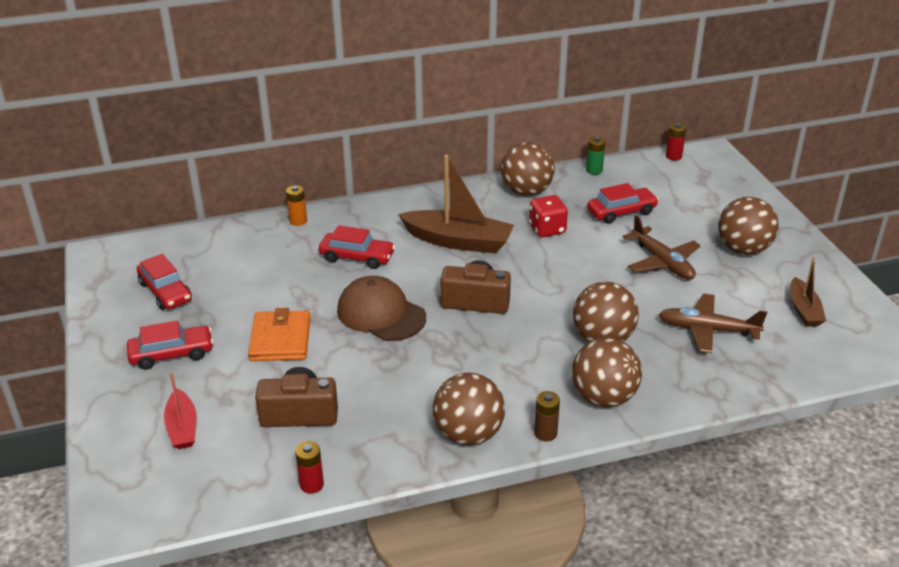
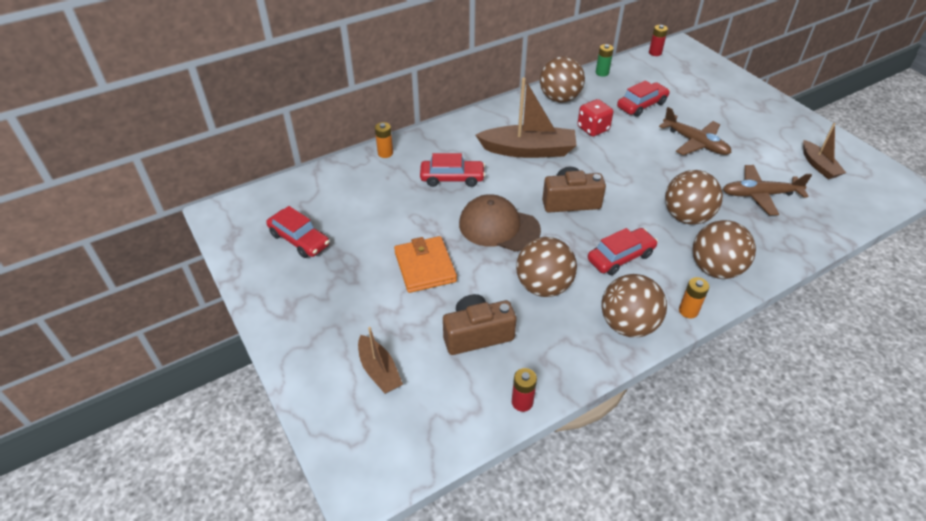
camera: 15 degrees left, 10 degrees up
red car [127,321,213,370] -> red car moved to [588,228,658,275]
red boat [164,371,197,449] -> brown boat [358,327,403,394]
brown battery [534,391,560,441] -> orange battery [679,277,709,318]
brown ball [718,197,779,255] -> brown ball moved to [516,237,577,297]

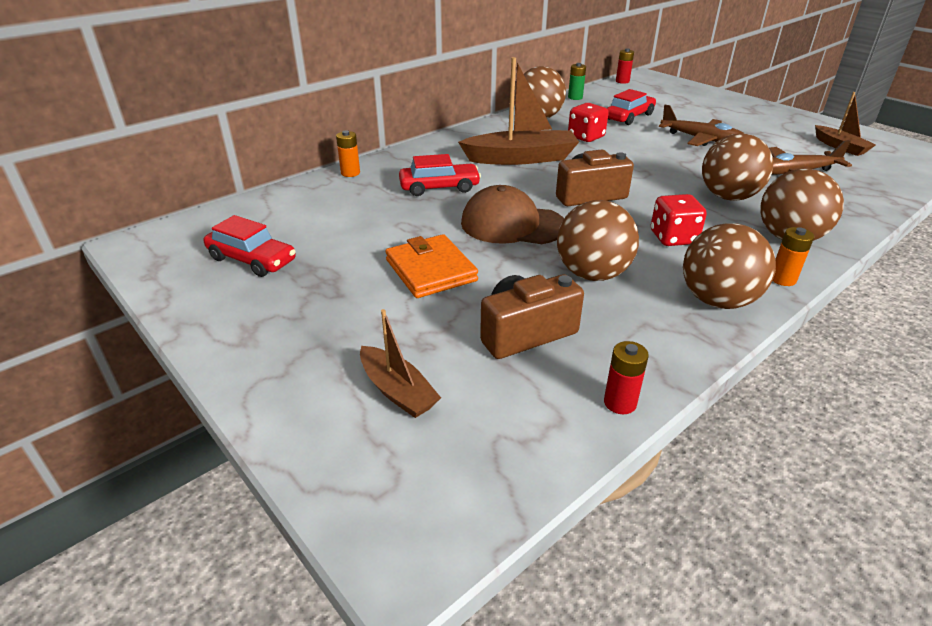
camera: 10 degrees left, 10 degrees down
red car [588,228,658,275] -> red dice [651,194,707,246]

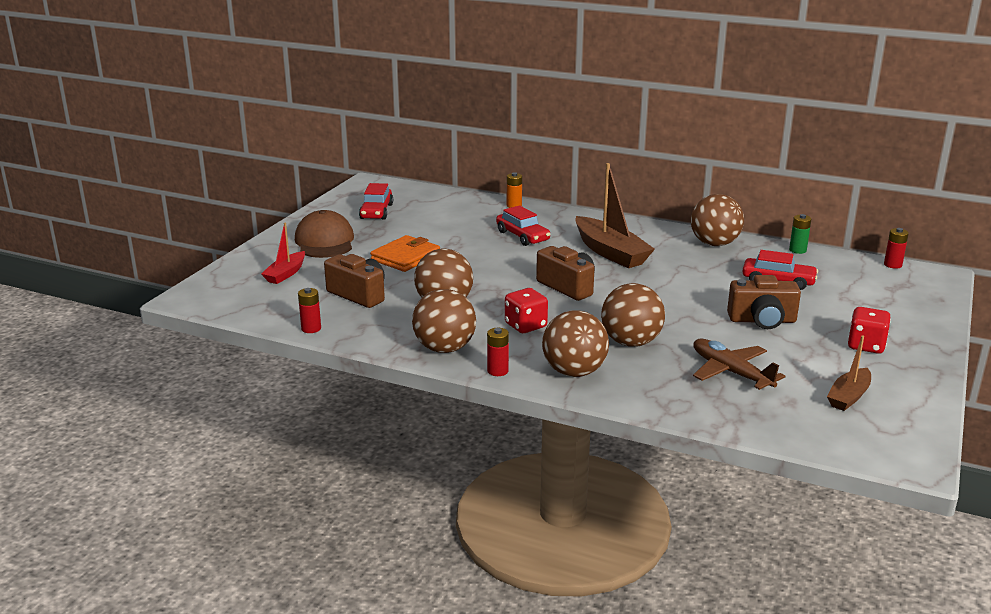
camera: 65 degrees right, 10 degrees down
brown boat [360,309,441,418] -> red boat [261,223,305,284]
brown cap [461,185,564,244] -> brown cap moved to [295,210,354,258]
red dice [568,103,609,142] -> red dice moved to [848,307,891,354]
brown plane [659,105,743,146] -> brown camera [727,275,801,329]
orange battery [773,227,814,286] -> red battery [487,328,509,376]

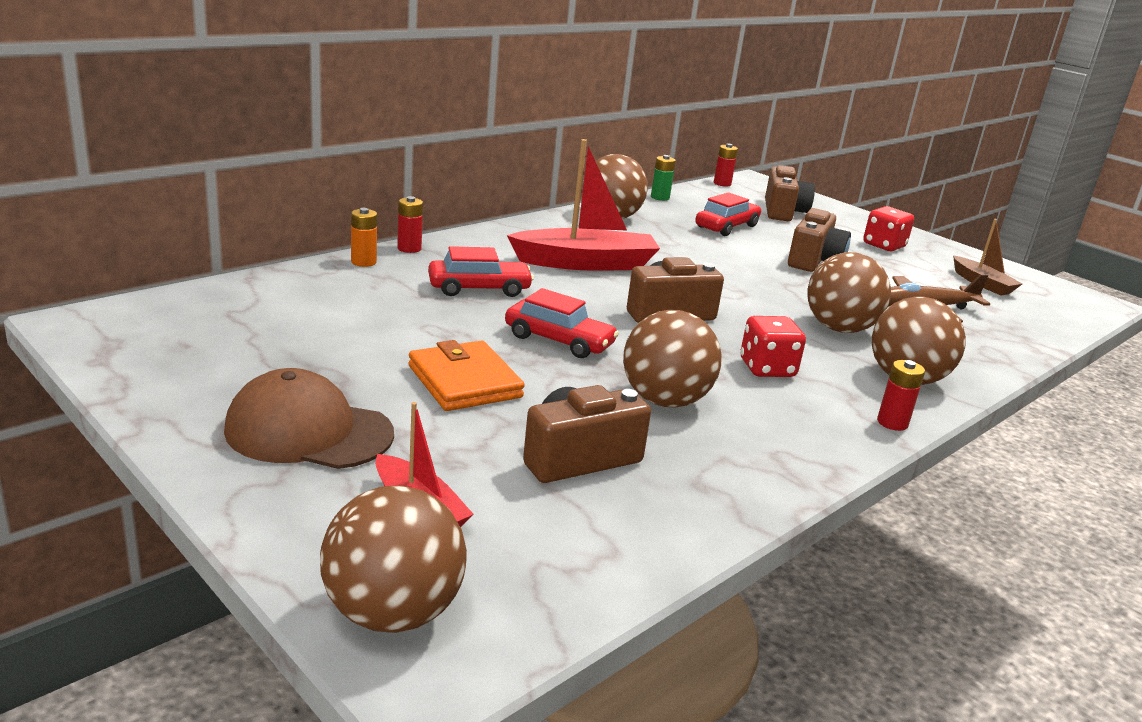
camera: 70 degrees left, 0 degrees up
red battery [298,288,321,333] -> red battery moved to [397,196,423,253]
red car [359,183,393,220] -> red car moved to [505,288,619,358]
brown ball [412,289,476,353] -> brown ball moved to [320,485,467,633]
brown boat [575,163,655,268] -> red boat [507,139,660,271]
none -> brown camera [765,165,815,221]

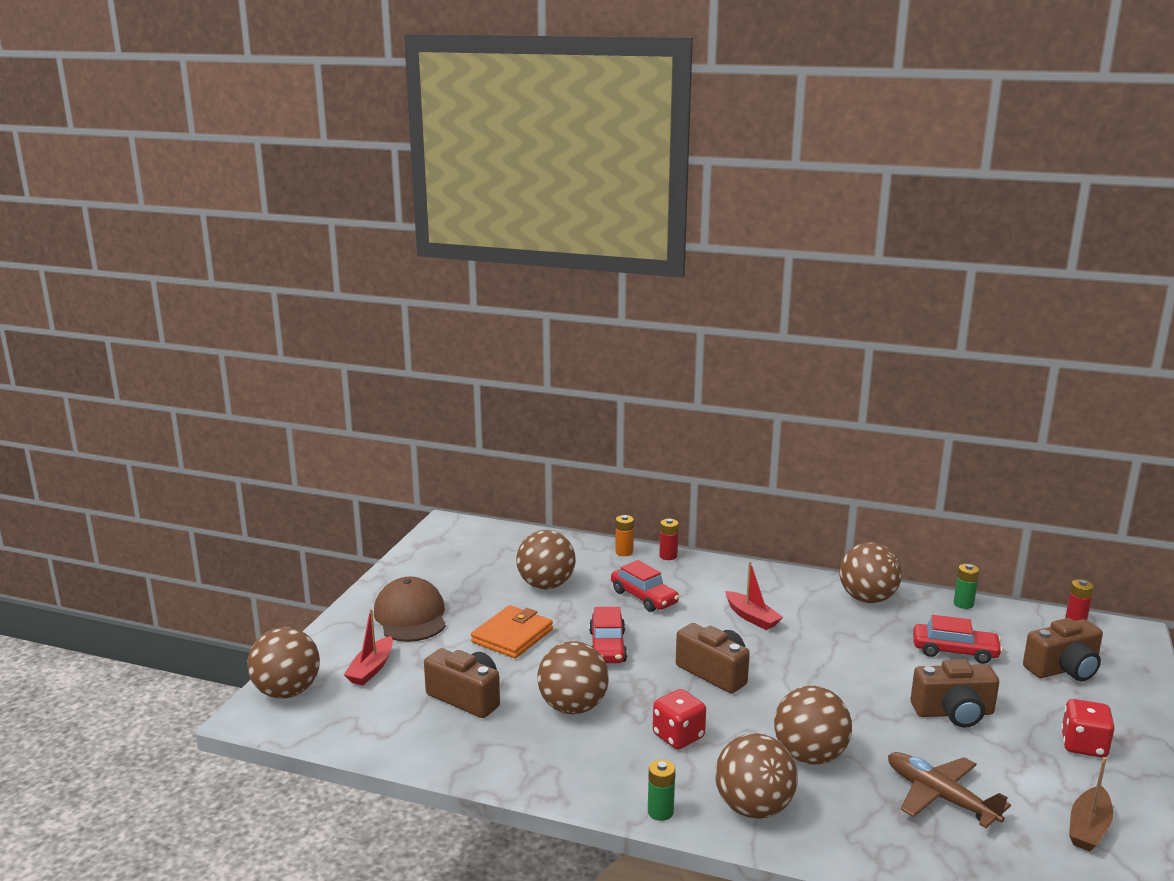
camera: 65 degrees right, 5 degrees down
red boat [507,139,660,271] -> red boat [725,562,783,630], size x0.56
red battery [877,360,925,431] -> green battery [648,760,675,821]
none -> brown ball [516,530,576,590]

